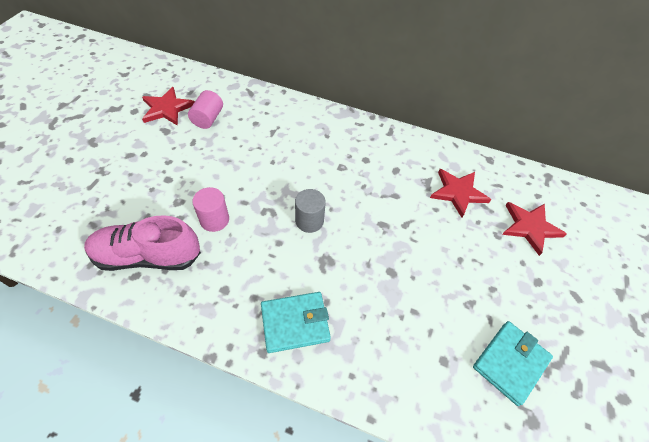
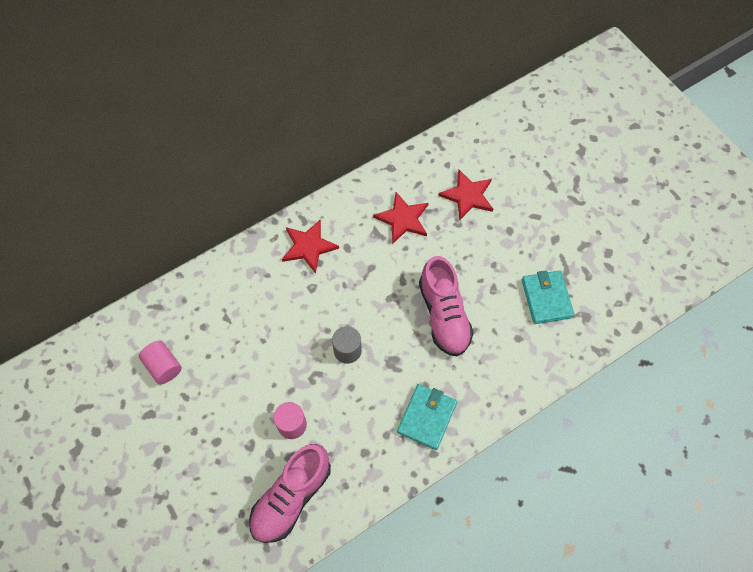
camera: 50 degrees left, 10 degrees up
red star [142,87,195,126] -> red star moved to [282,220,339,274]
none -> pink shoe [419,256,474,357]

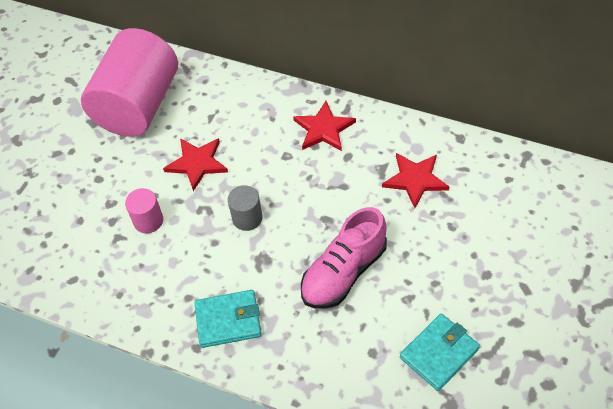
camera: 60 degrees right, 10 degrees down
pink cylinder [139,340,182,384] -> pink cylinder [81,28,178,137], size x2.47
pink shoe [249,444,331,543] -> none
red star [438,170,493,220] -> red star moved to [163,138,228,191]

